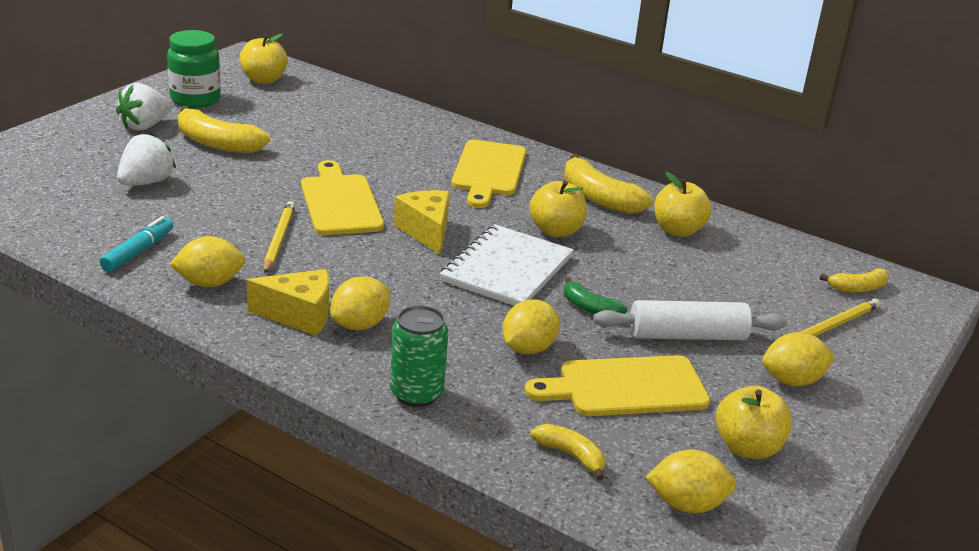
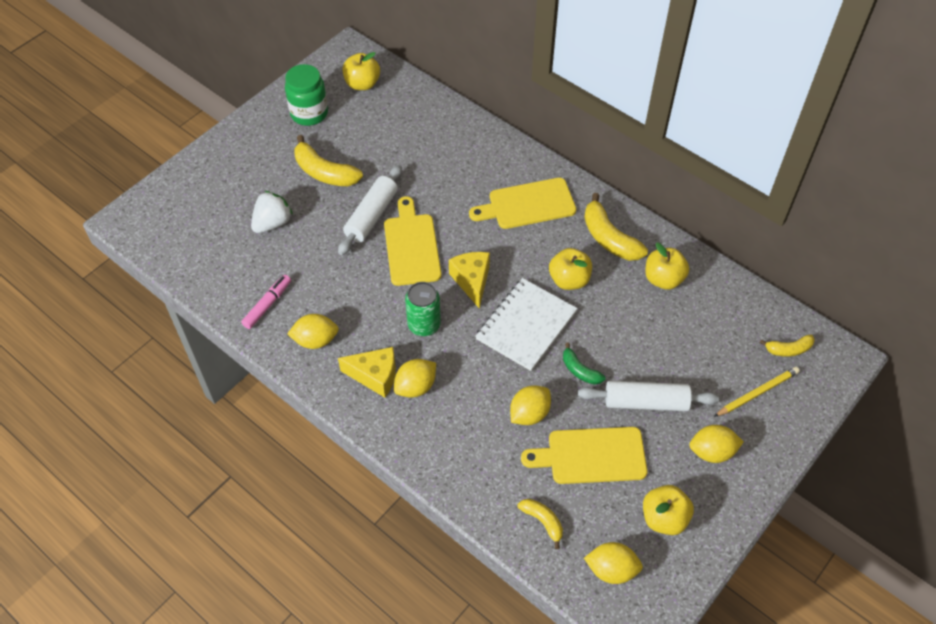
camera: 10 degrees right, 25 degrees up
turquoise marker [100,216,174,272] -> pink marker [241,275,291,329]
white strawberry [116,83,171,131] -> none
yellow pencil [264,201,295,274] -> none
green can [390,305,448,407] -> green can moved to [405,282,441,336]
yellow cutting board [451,140,526,208] -> yellow cutting board turned 60 degrees clockwise [469,178,576,229]
none -> white rolling pin [338,165,402,255]

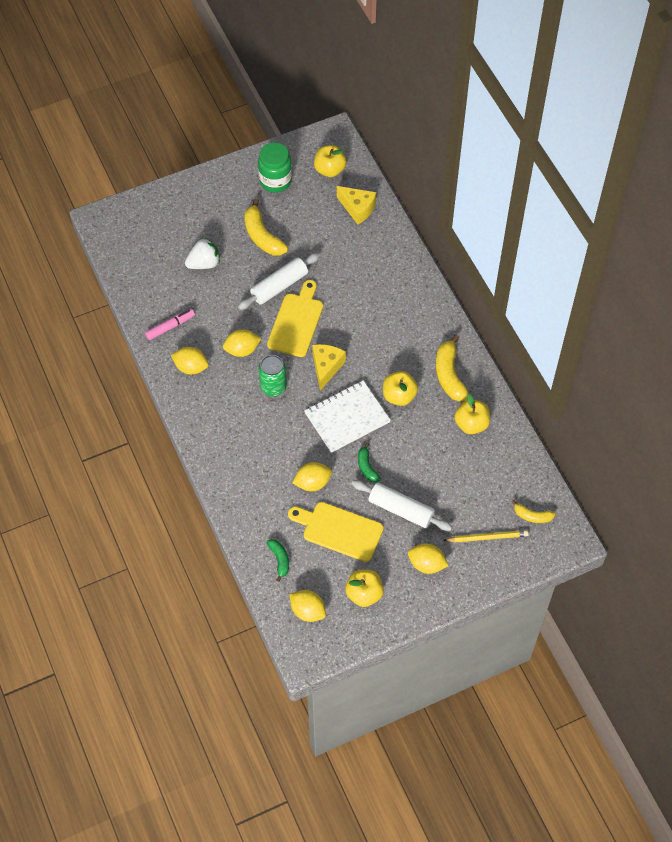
camera: 25 degrees right, 5 degrees up
yellow cheese [338,347,396,398] -> yellow cheese moved to [337,186,376,225]
yellow lemon [394,359,436,398] -> yellow lemon moved to [223,329,261,357]
yellow cutting board [469,178,576,229] -> none
yellow banana [518,499,563,549] -> green banana [267,539,289,582]

